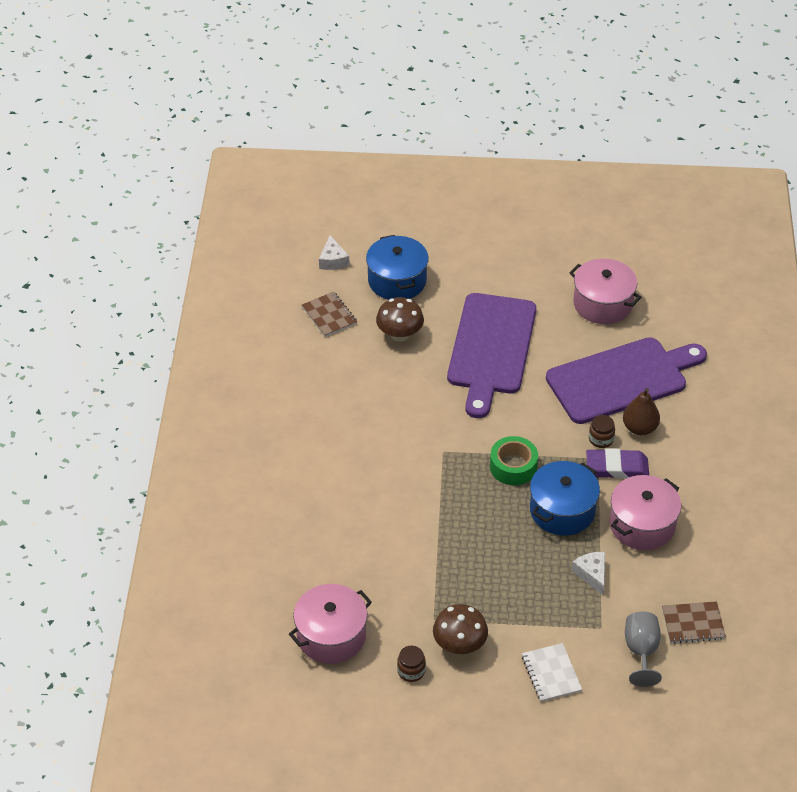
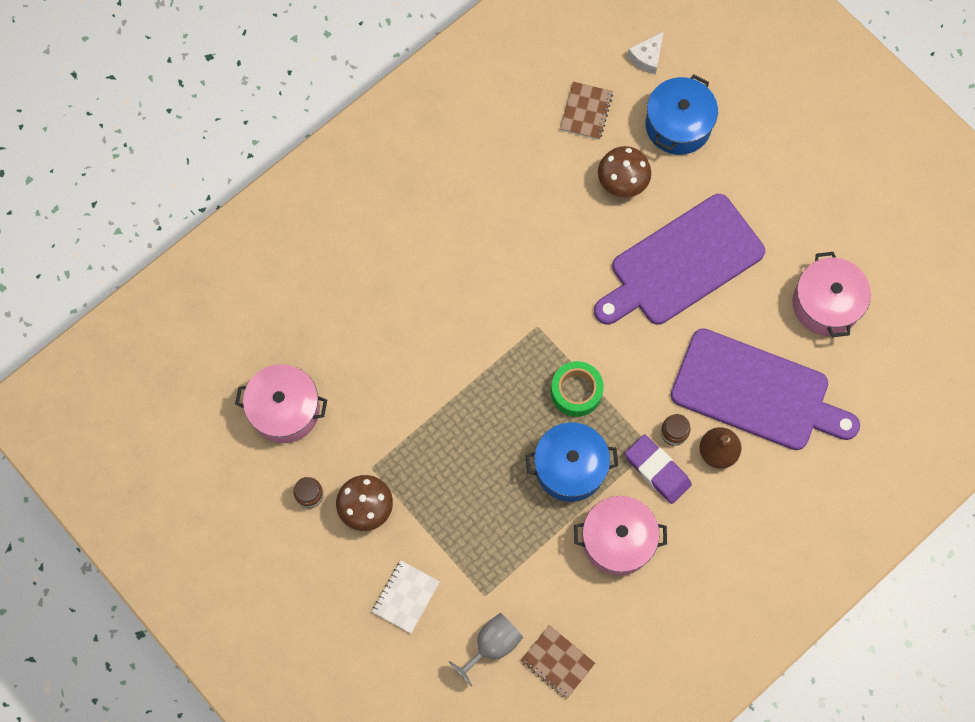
camera: 45 degrees right, 25 degrees up
white cheese [571,552,605,595] -> none

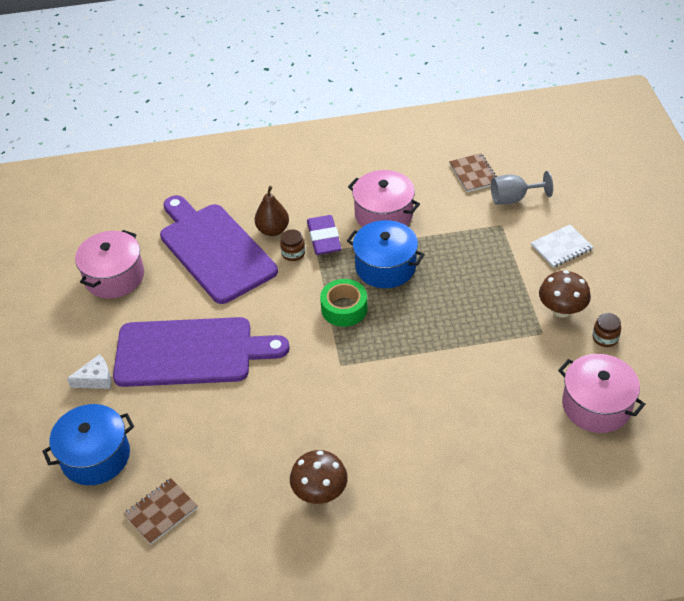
camera: 145 degrees left, 25 degrees down
brown mushroom [598,146,651,198] -> brown mushroom moved to [290,450,348,504]
white cheese [627,31,664,75] -> white cheese moved to [67,354,111,389]

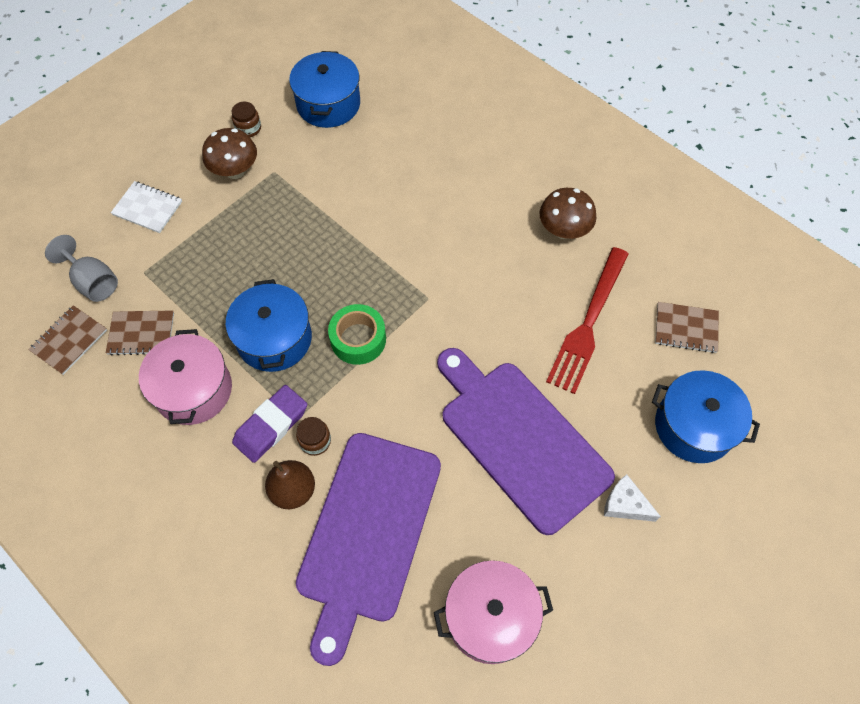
camera: 130 degrees left, 15 degrees up
pink pot [558,354,645,433] -> blue pot [289,51,360,128]
none -> brown notebook [106,310,174,355]
none -> red fork [546,247,629,394]

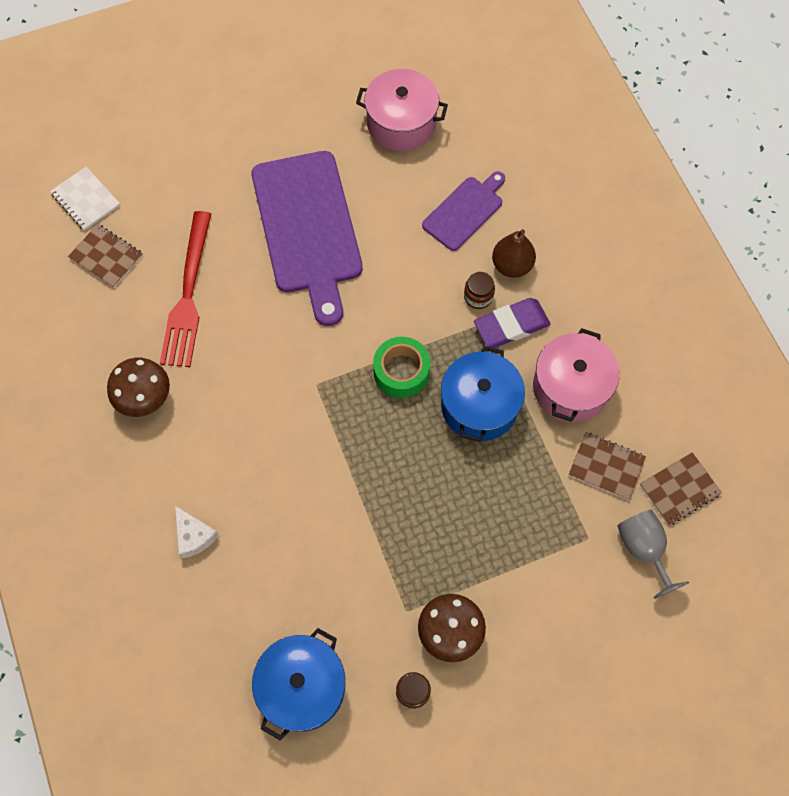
camera: 155 degrees left, 5 degrees up
white notebook [111,181,182,233] -> white notebook moved to [50,167,120,231]
purple cutting board [296,433,441,666] -> purple cutting board [422,171,505,251], size x0.53
red fork [546,247,629,394] -> red fork turned 135 degrees clockwise [160,211,211,367]
white cheese [604,474,661,522] -> white cheese moved to [175,506,219,559]
blue pot [652,370,760,463] -> none

